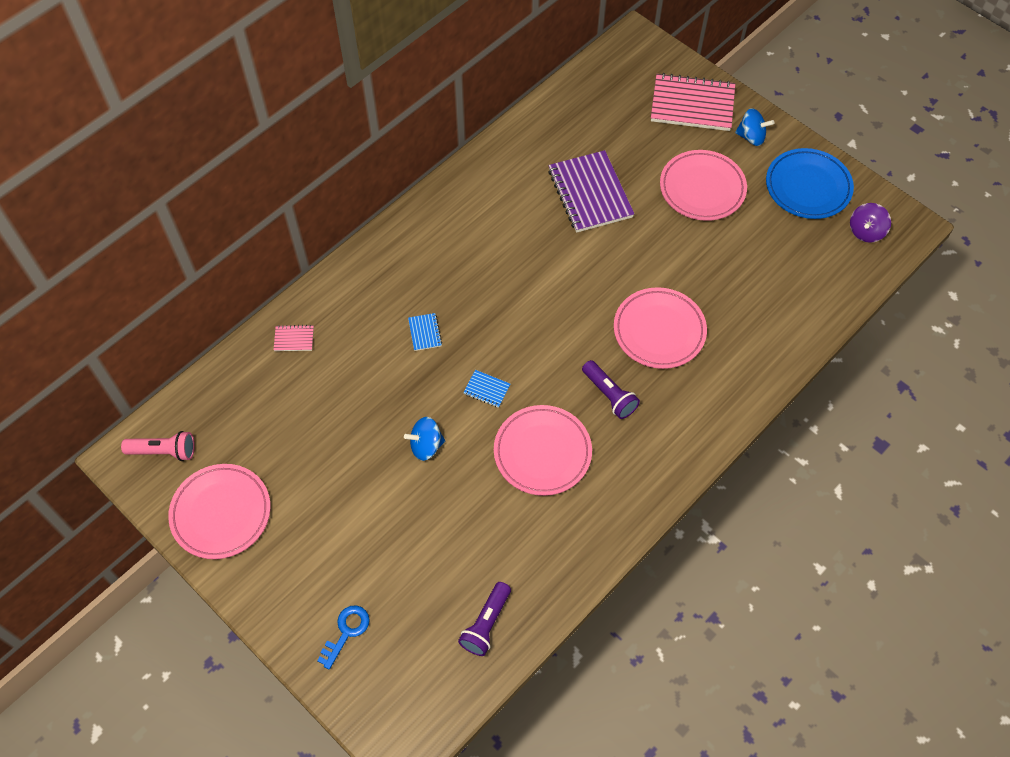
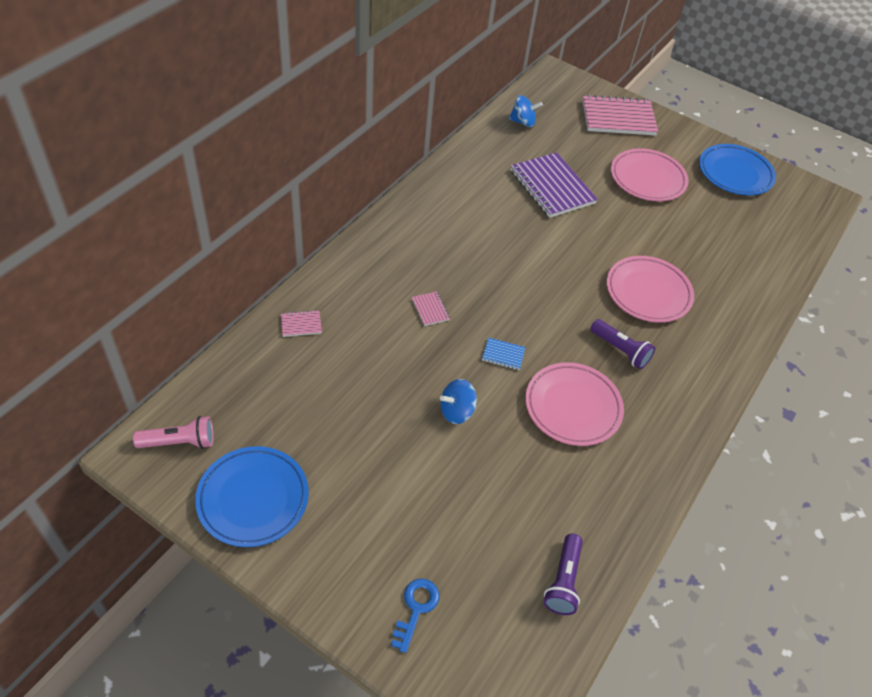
camera: 15 degrees left, 10 degrees down
pink plate [168,464,271,559] -> blue plate [195,446,309,547]
blue notebook [408,313,442,351] -> pink notebook [412,291,450,326]
blue spinning top [735,108,774,146] -> blue spinning top moved to [509,95,543,127]
purple spinning top [850,203,891,243] -> none

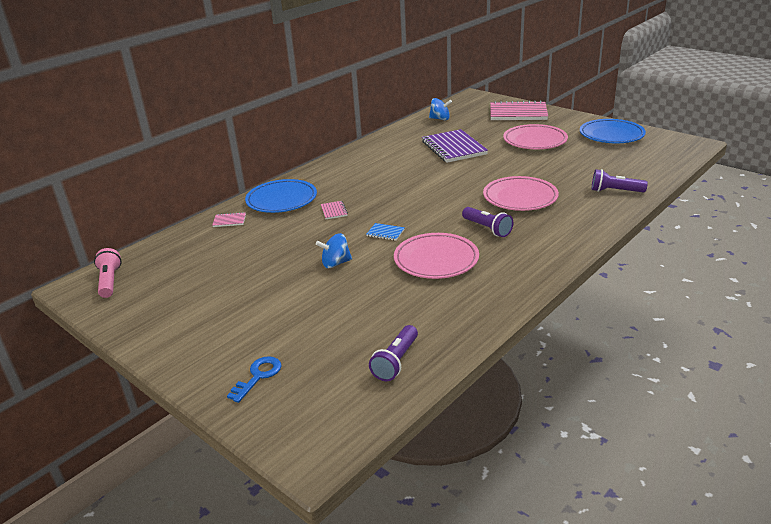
camera: 15 degrees right, 20 degrees down
pink flashlight [133,416,214,449] -> pink flashlight turned 105 degrees counterclockwise [94,248,122,298]
blue plate [195,446,309,547] -> blue plate moved to [245,179,317,213]
none -> purple flashlight [592,169,648,192]

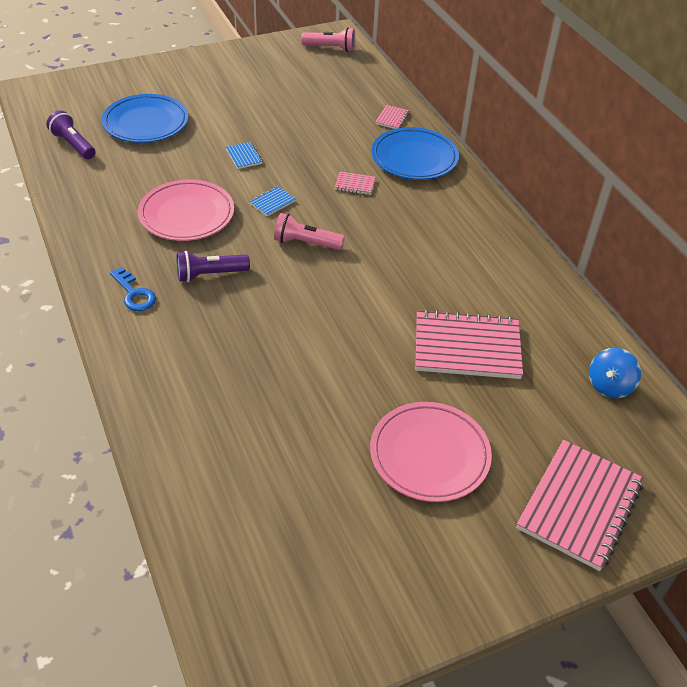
camera: 110 degrees right, 15 degrees up
blue key [227,356,282,403] -> blue key moved to [110,267,156,311]
blue spinning top [316,233,352,268] -> blue notebook [226,142,263,169]
purple notebook [422,129,488,163] -> pink notebook [415,309,523,379]
pink plate [483,176,559,211] -> none
blue plate [580,119,646,143] -> blue plate moved to [102,94,188,143]
purple flashlight [592,169,648,192] -> none
none -> pink flashlight [274,213,345,250]

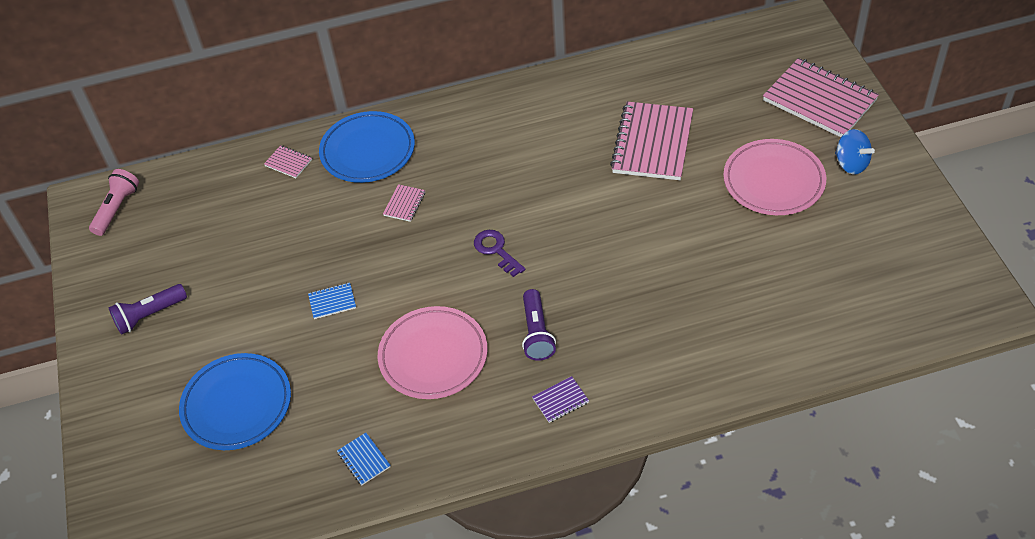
camera: 75 degrees left, 5 degrees up
purple flashlight [46,110,95,159] -> purple flashlight moved to [108,284,187,335]
blue key [110,267,156,311] -> purple notebook [532,376,589,423]
blue notebook [249,186,296,216] -> blue notebook moved to [337,433,391,486]
pink flashlight [274,213,345,250] -> purple key [474,230,525,277]
blue spinning top [589,348,641,398] -> blue spinning top moved to [835,129,875,174]

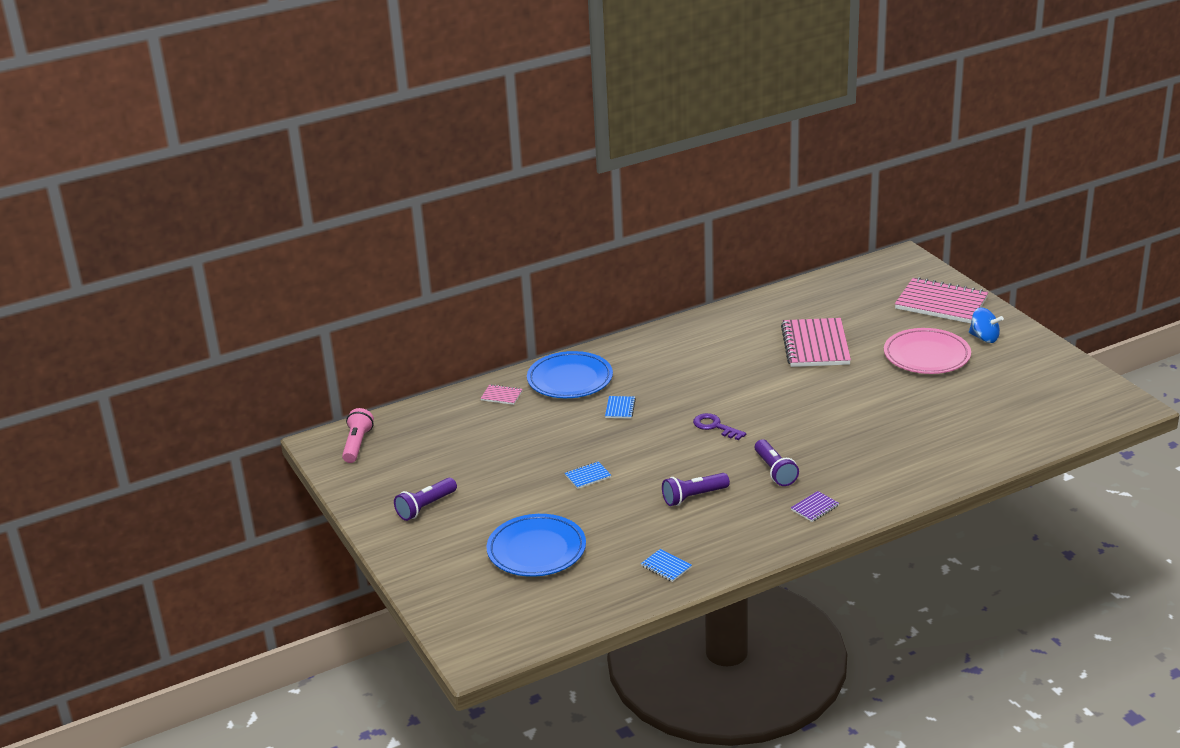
camera: 15 degrees left, 20 degrees down
pink plate [378,306,488,399] -> purple flashlight [662,473,730,506]
pink notebook [383,184,425,222] -> blue notebook [605,396,636,419]

